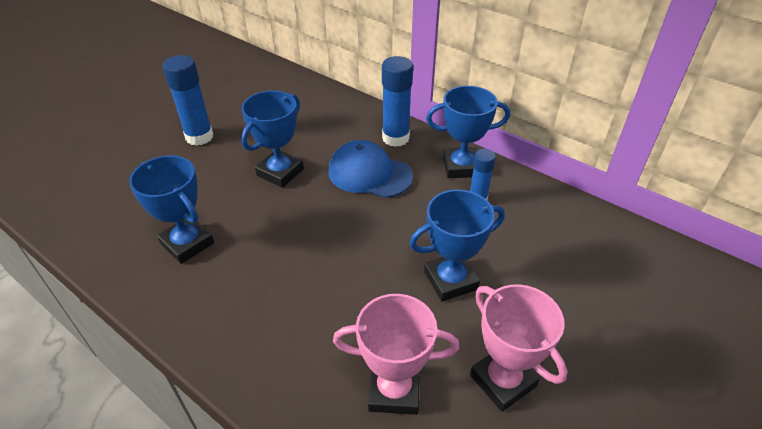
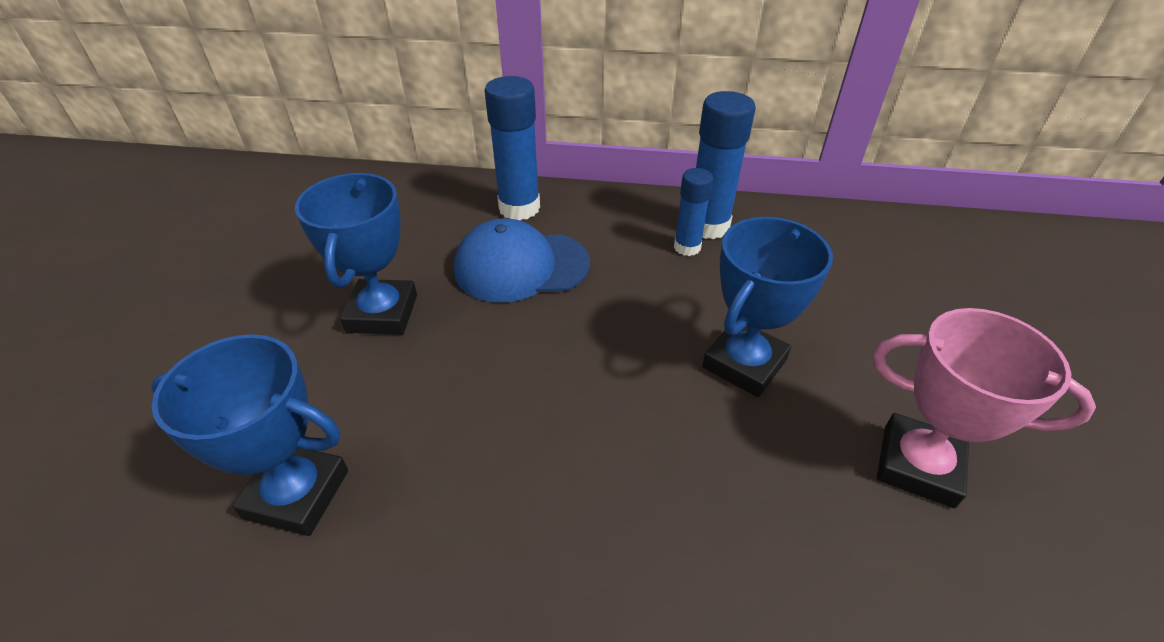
camera: 30 degrees left, 0 degrees up
blue glue stick [162,55,213,146] -> blue glue stick moved to [696,91,756,239]
pink trophy [333,294,460,415] -> none
blue trophy [426,86,510,178] -> none

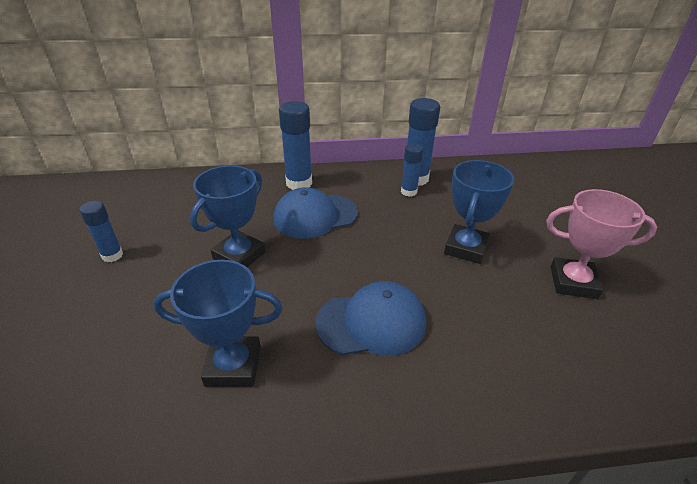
camera: 15 degrees left, 5 degrees down
blue trophy [295,173,417,335] -> blue trophy turned 45 degrees clockwise [190,165,266,267]
none -> blue glue stick [80,201,123,262]
none -> blue cap [315,281,426,356]

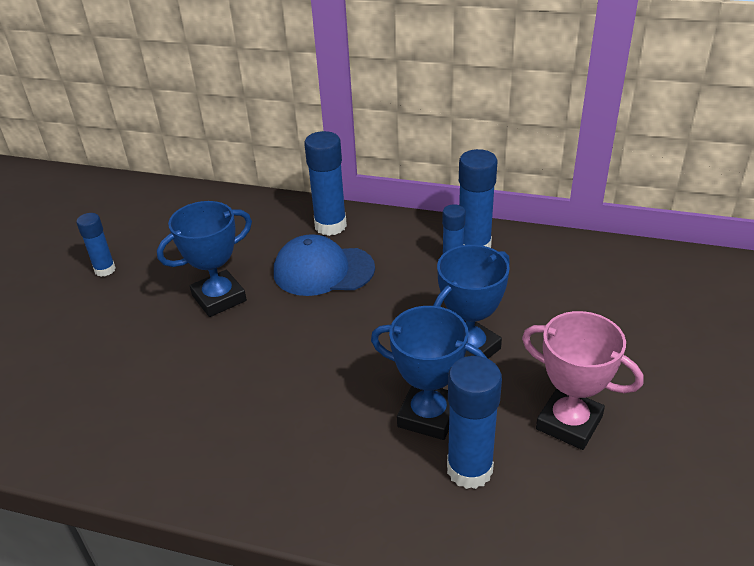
camera: 25 degrees right, 0 degrees up
blue trophy [153,260,283,387] -> blue trophy moved to [371,306,488,440]
blue cap [315,281,426,356] -> none
none -> blue glue stick [447,356,502,489]

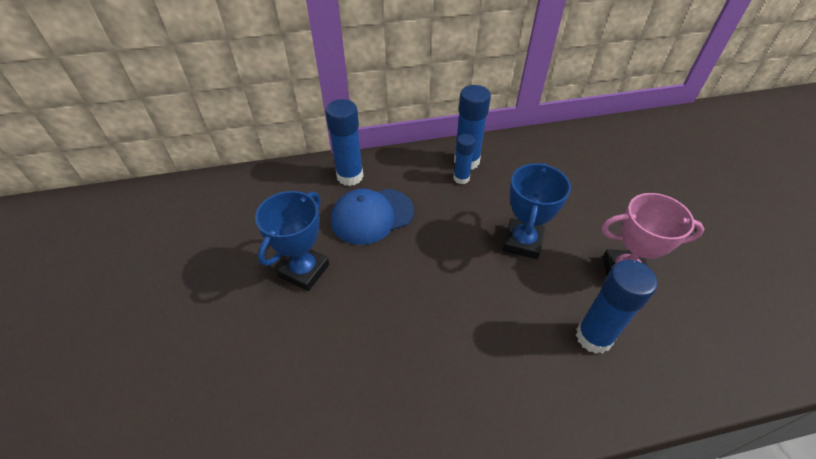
camera: 30 degrees left, 10 degrees up
blue glue stick [76,213,116,277] -> none
blue trophy [371,306,488,440] -> none

